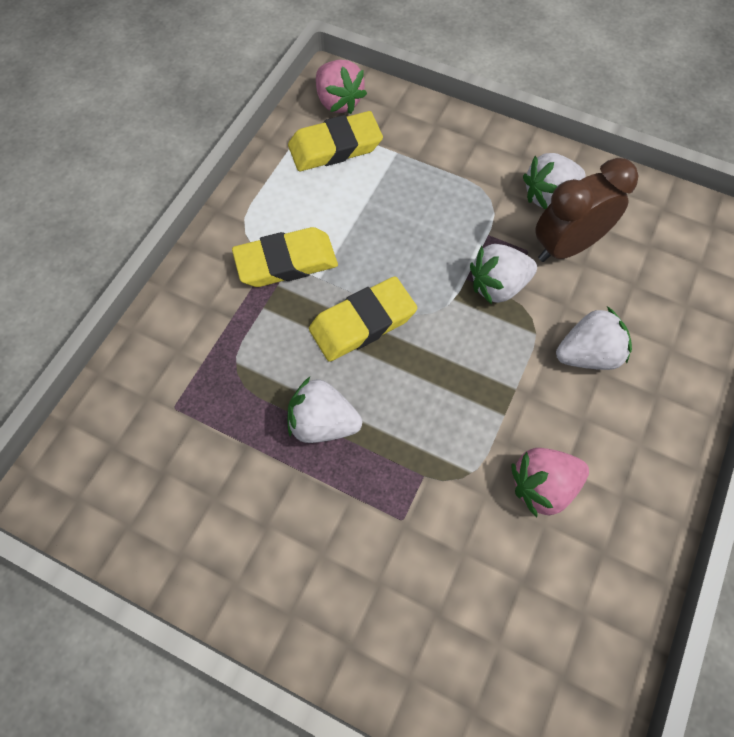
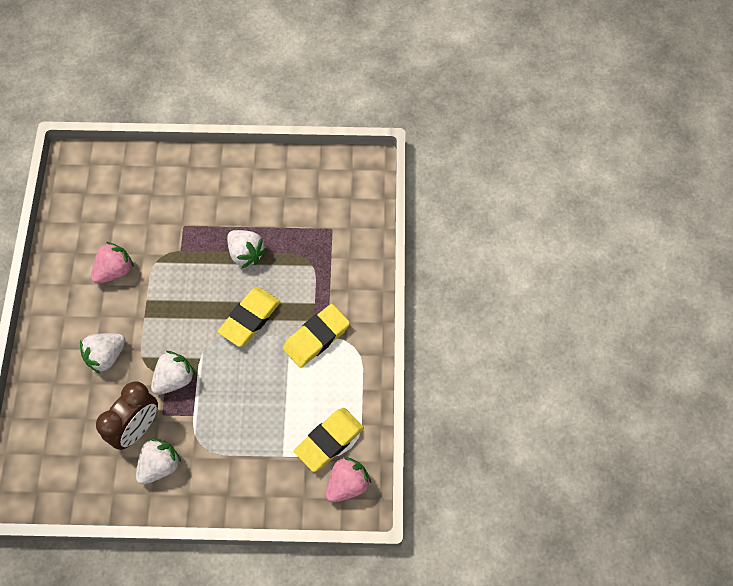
camera: 155 degrees right, 0 degrees up
white strawberry [287,377,362,443] -> white strawberry turned 60 degrees clockwise [227,230,267,268]
pink strawberry [316,60,367,114] -> pink strawberry turned 105 degrees clockwise [326,457,371,502]

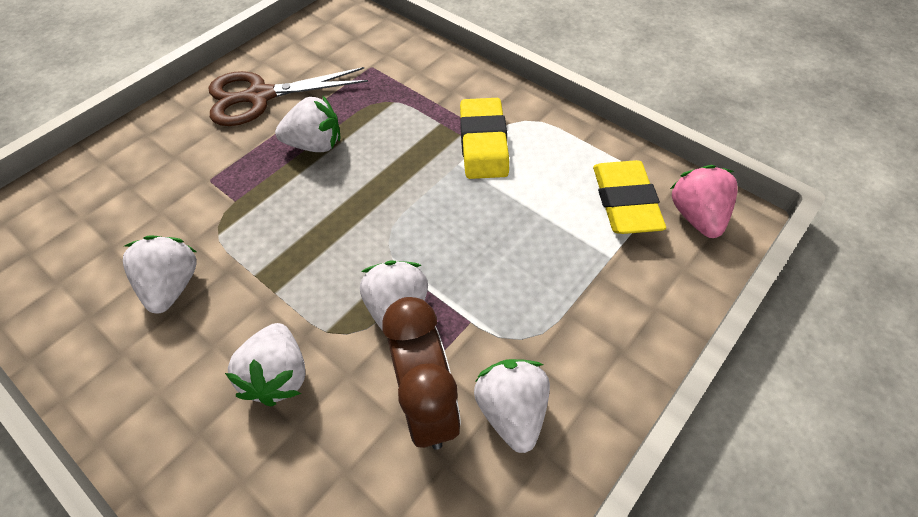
camera: 50 degrees left, 10 degrees down
pink strawberry [91,242,134,284] -> white strawberry [123,236,197,313]
yellow eraser [218,287,280,347] -> none
none -> brown scissors [209,67,368,126]

